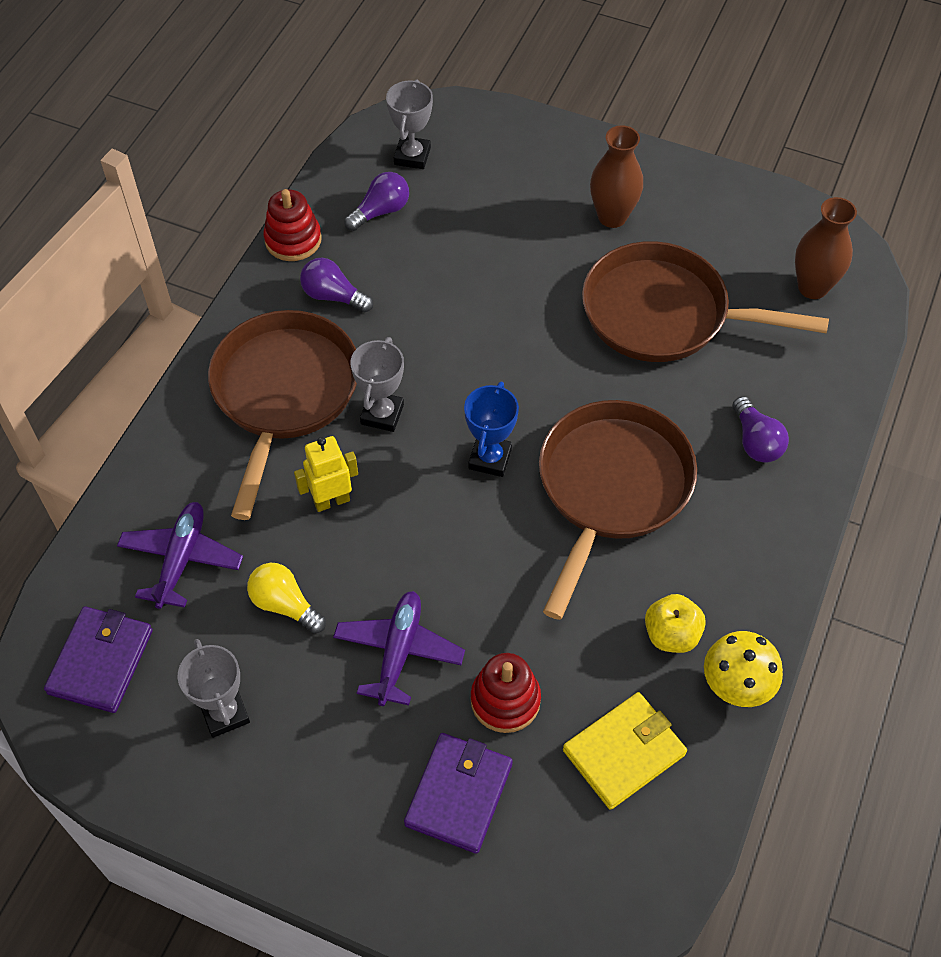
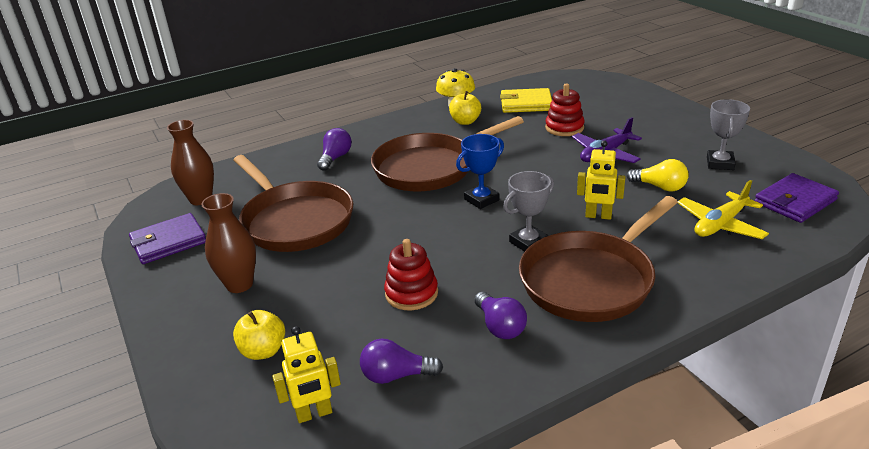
camera: 140 degrees left, 25 degrees down
purple plane [117,502,243,609] -> yellow plane [677,180,769,239]
yellow light bulb [247,563,326,634] -> yellow light bulb turned 45 degrees counterclockwise [627,159,689,191]
red stacking toy [264,189,322,261] -> red stacking toy moved to [384,239,438,310]
grey trophy [386,79,433,169] -> yellow robot [272,326,341,423]
purple wallet [404,733,513,854] -> purple wallet moved to [129,213,206,264]
none -> yellow apple [233,310,285,360]

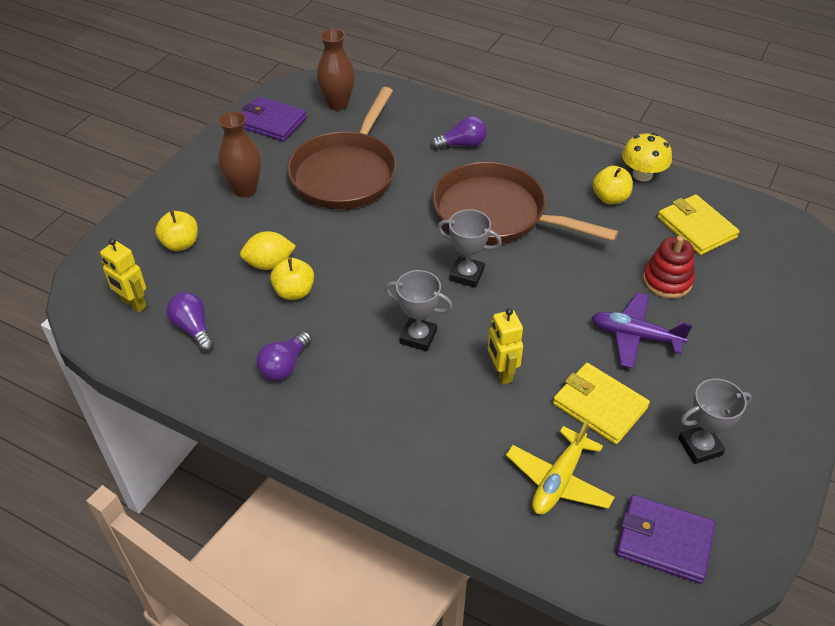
camera: 55 degrees right, 15 degrees up
red stacking toy [384,239,438,310] -> yellow apple [270,258,314,300]
blue trophy [456,134,504,209] -> grey trophy [437,209,502,288]
brown pan [519,196,678,322] -> none
yellow light bulb [627,159,689,191] -> yellow wallet [553,363,650,444]
yellow plane [677,180,769,239] -> yellow plane turned 75 degrees counterclockwise [506,419,615,514]
none -> yellow lemon [240,231,296,270]

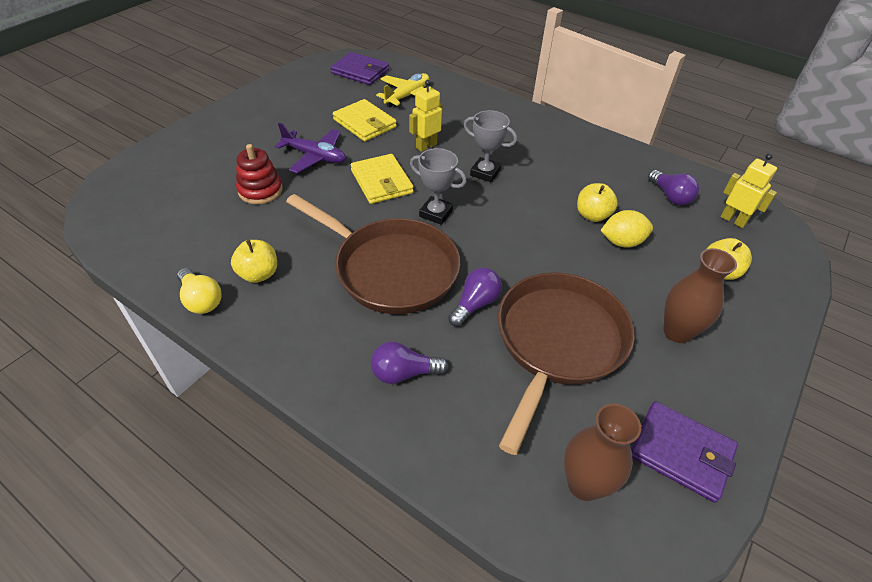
camera: 175 degrees left, 0 degrees up
purple light bulb [256,331,312,381] -> purple light bulb moved to [448,267,502,327]
yellow robot [488,308,523,385] -> yellow robot turned 120 degrees counterclockwise [409,80,443,152]
yellow mushroom [622,133,672,181] -> yellow light bulb [177,268,222,314]
yellow wallet [658,195,740,255] -> yellow wallet moved to [351,154,414,204]
grey trophy [678,379,752,464] -> none

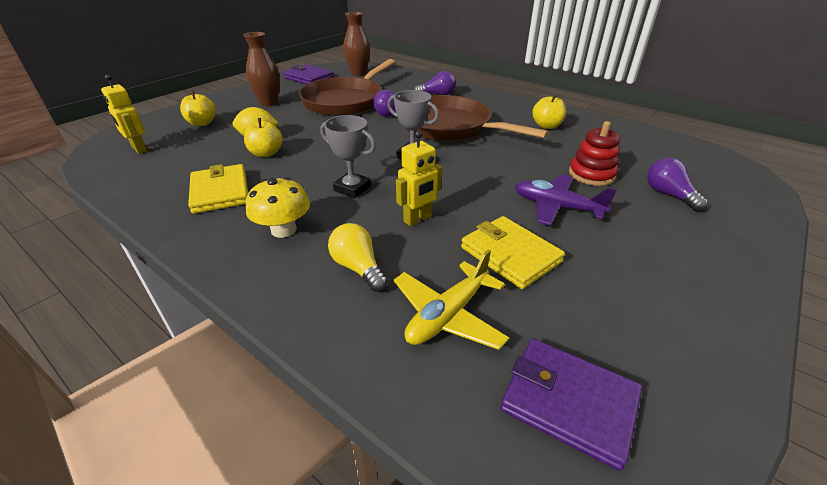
camera: 175 degrees left, 10 degrees down
yellow light bulb [177,268,222,314] -> yellow light bulb moved to [328,223,388,292]
yellow wallet [351,154,414,204] -> yellow wallet moved to [188,164,248,214]
purple light bulb [648,170,699,205] -> purple light bulb moved to [647,158,708,211]
none -> yellow mushroom [246,177,310,238]

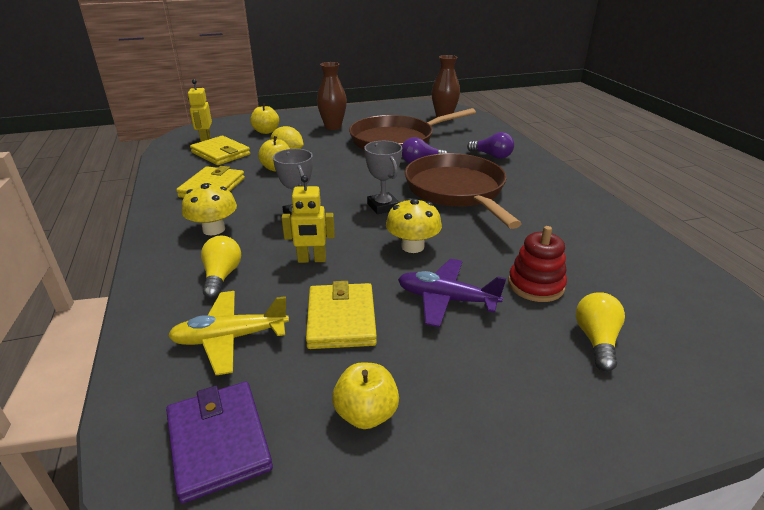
camera: 35 degrees right, 5 degrees down
purple wallet [283,65,334,84] -> none
purple plane [515,174,617,226] -> purple plane turned 45 degrees counterclockwise [398,259,506,327]
yellow apple [533,94,566,129] -> yellow apple moved to [332,362,399,429]
purple light bulb [647,158,708,211] -> yellow light bulb [576,292,625,372]
none -> yellow wallet [190,136,250,165]
none -> yellow mushroom [386,198,442,253]

